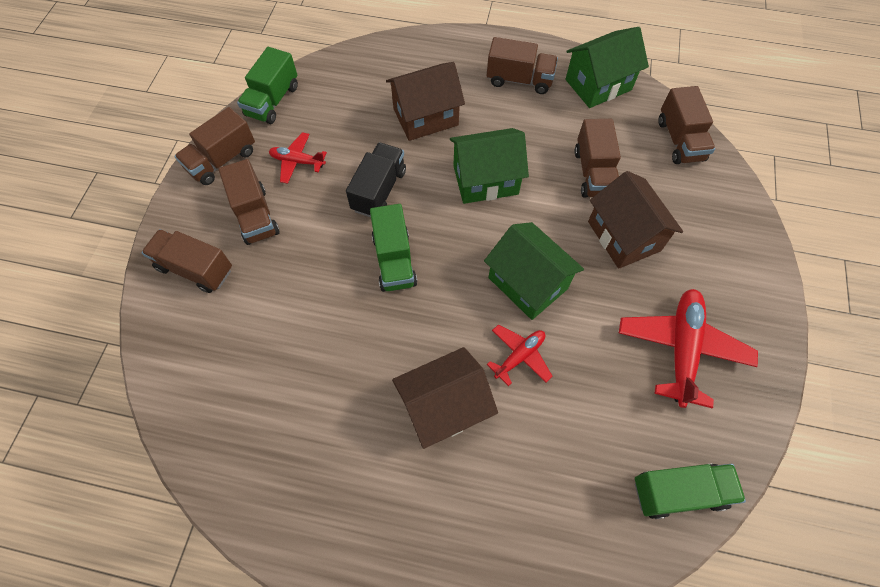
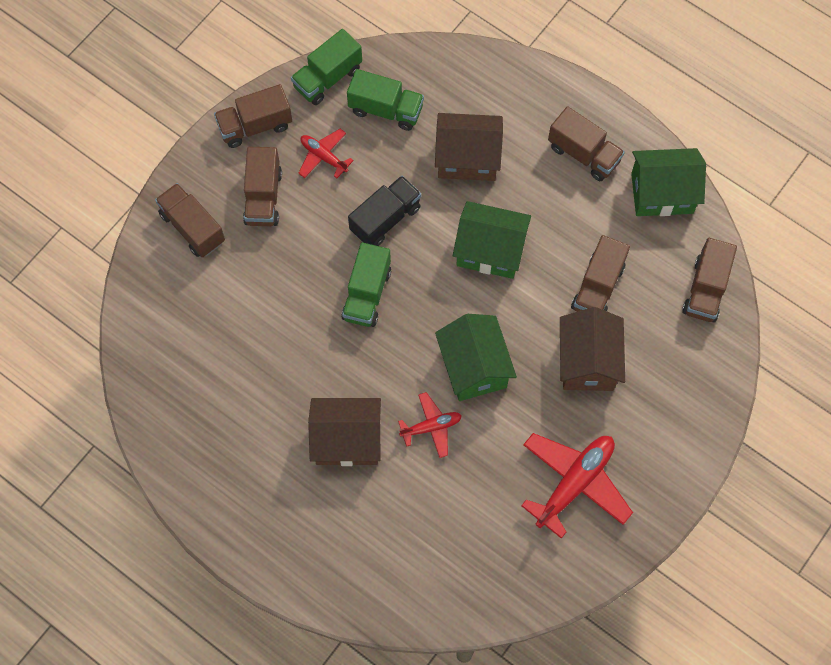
camera: 25 degrees right, 5 degrees up
green truck [635,464,746,519] -> green truck moved to [347,69,424,131]

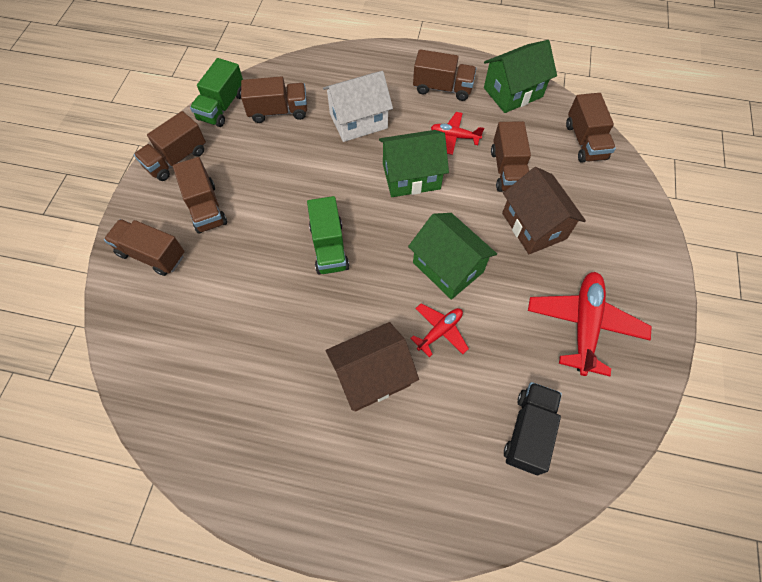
camera: 25 degrees left, 5 degrees down
red plane [298,129,354,178] -> red plane moved to [431,112,484,155]
green truck [347,69,424,131] -> brown truck [241,76,307,123]
black truck [348,176,421,246] -> black truck moved to [504,382,562,475]
brown house [435,113,503,181] -> white house [323,71,393,142]

